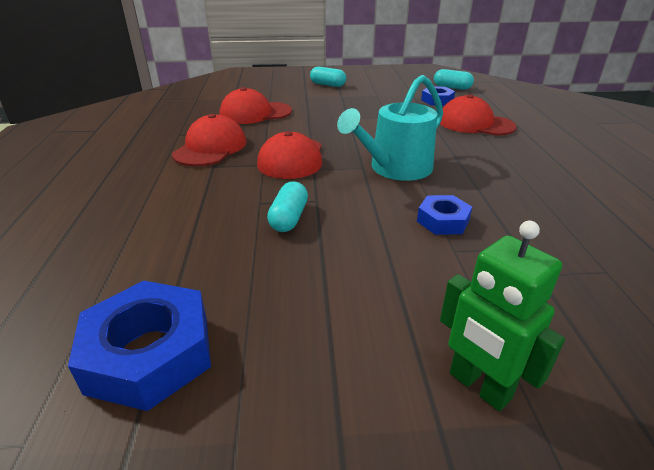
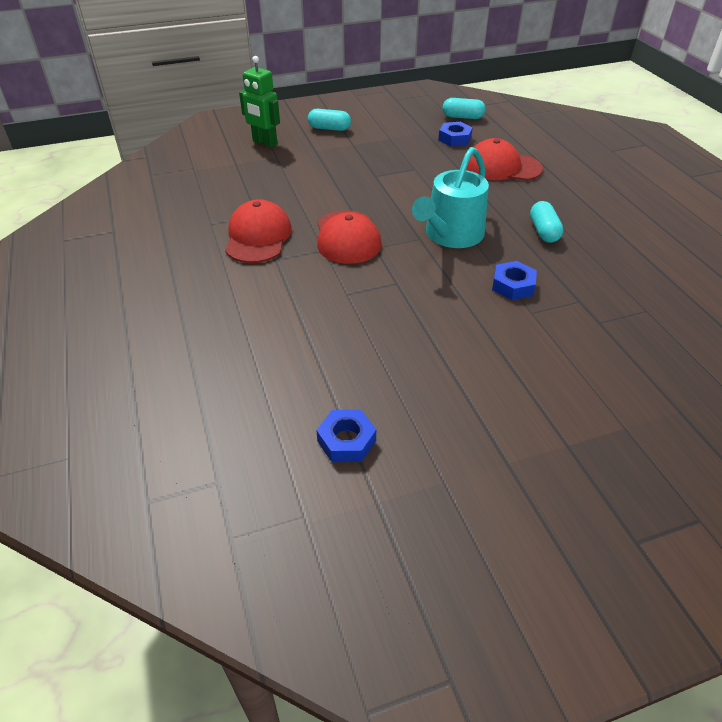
camera: 15 degrees left, 10 degrees up
blue nut [68,280,211,411] -> blue nut [317,410,376,462], size x0.57
red cap [220,87,292,124] -> none
turquoise capsule [267,181,308,232] -> turquoise capsule moved to [530,201,563,243]
green robot [440,221,565,411] -> green robot moved to [239,56,280,148]

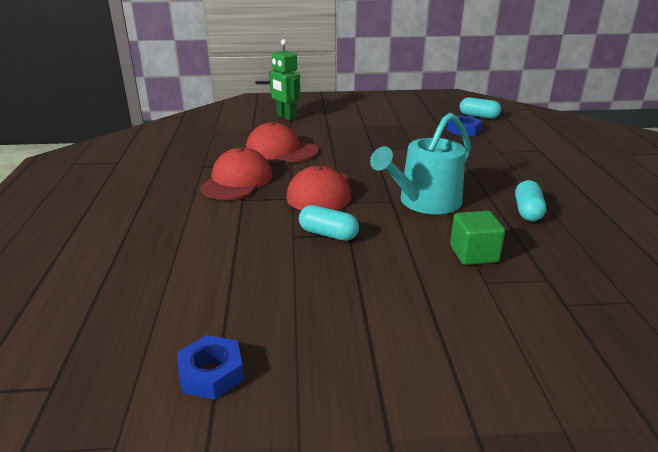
camera: 15 degrees right, 15 degrees down
turquoise capsule [308,109,351,131] -> turquoise capsule moved to [299,205,359,241]
red cap [467,138,543,181] -> red cap moved to [246,122,319,162]
blue nut [492,261,537,300] -> green cube [450,211,505,265]

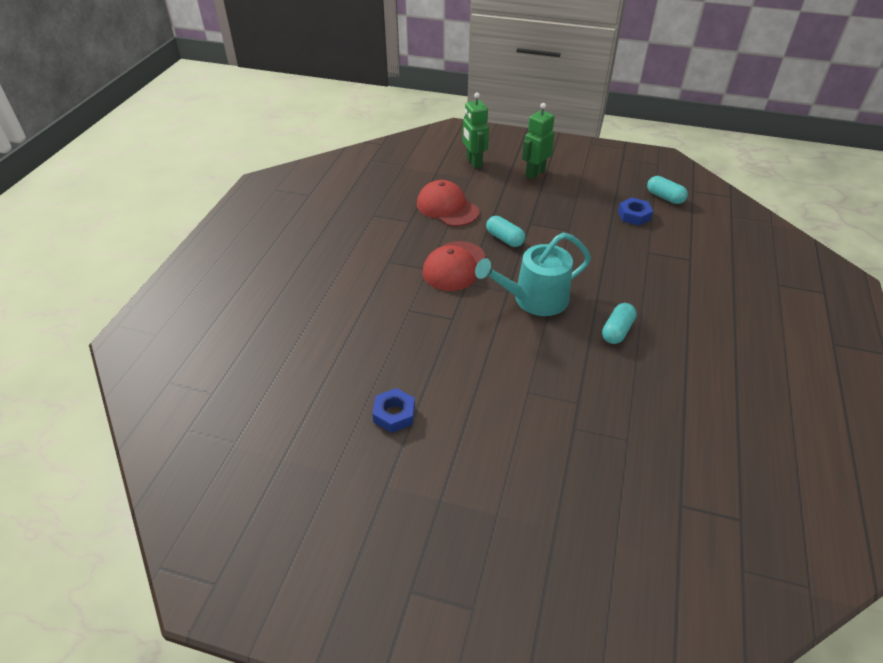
camera: 20 degrees right, 15 degrees up
blue nut [177,335,244,400] -> blue nut moved to [372,388,415,433]
red cap [200,147,273,200] -> none
turquoise capsule [299,205,359,241] -> turquoise capsule moved to [486,216,525,247]
green cube [450,211,505,265] -> none
none -> green robot [522,103,555,179]

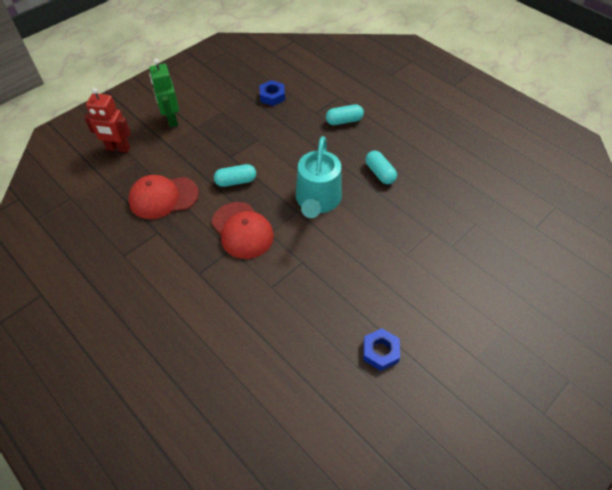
camera: 60 degrees left, 10 degrees up
green robot [463,92,489,168] -> red robot [84,88,131,153]
turquoise capsule [647,176,688,204] -> turquoise capsule moved to [326,104,364,125]

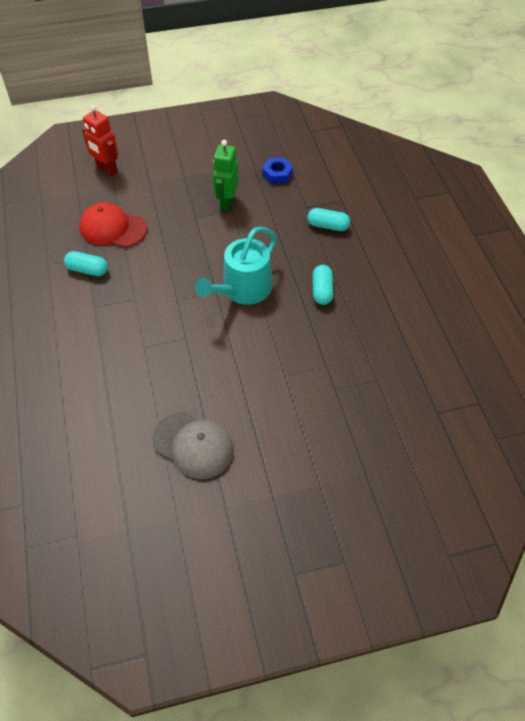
camera: 30 degrees right, 0 degrees up
green robot [149,59,179,127] -> green robot moved to [213,140,239,212]
red cap [212,202,274,259] -> none
turquoise capsule [214,164,256,187] -> turquoise capsule moved to [64,251,108,276]
blue nut [363,328,400,371] -> grey cap [152,412,234,479]

